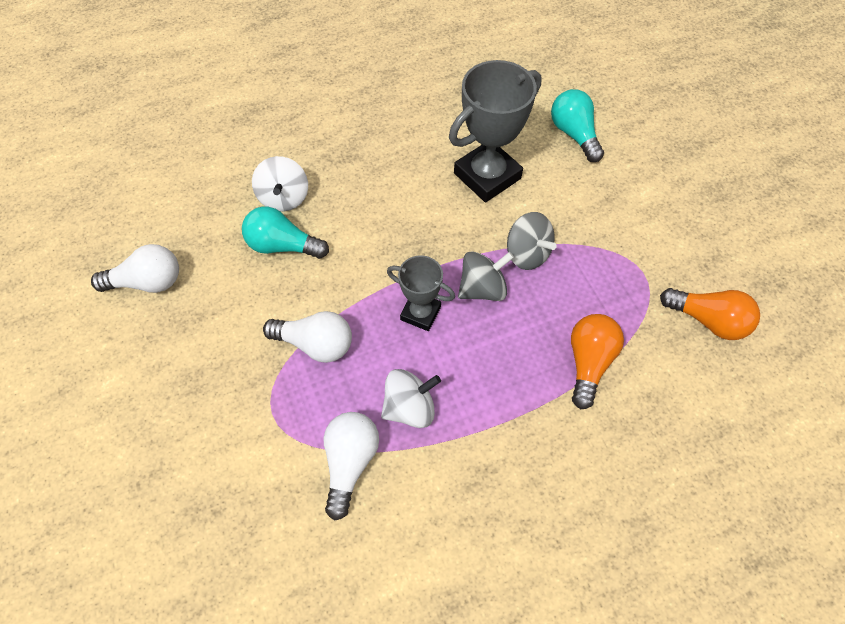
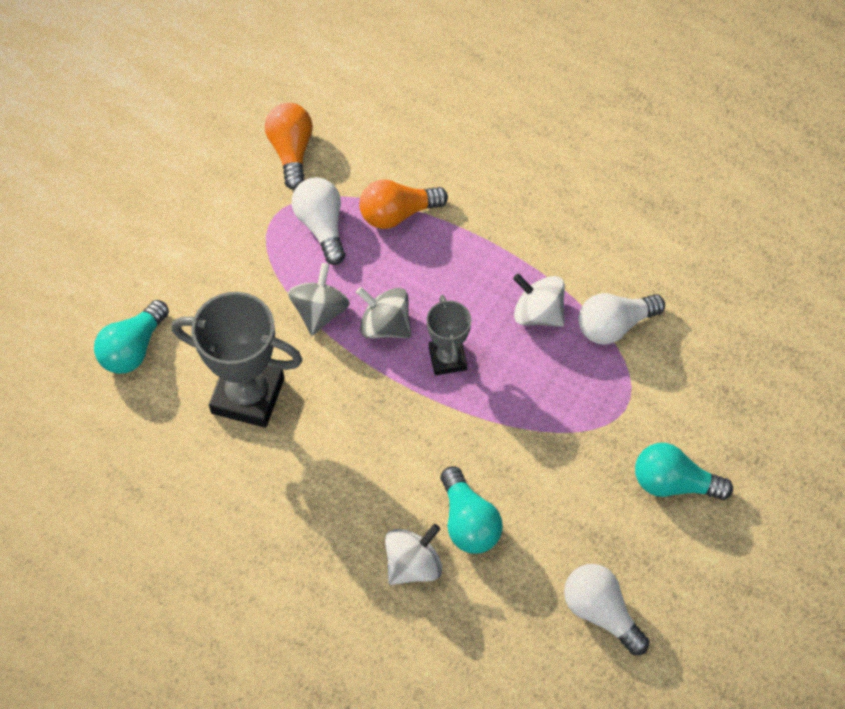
camera: 125 degrees left, 0 degrees up
white light bulb [263,311,352,363] -> white light bulb moved to [292,177,345,265]
none -> turquoise light bulb [635,443,733,500]

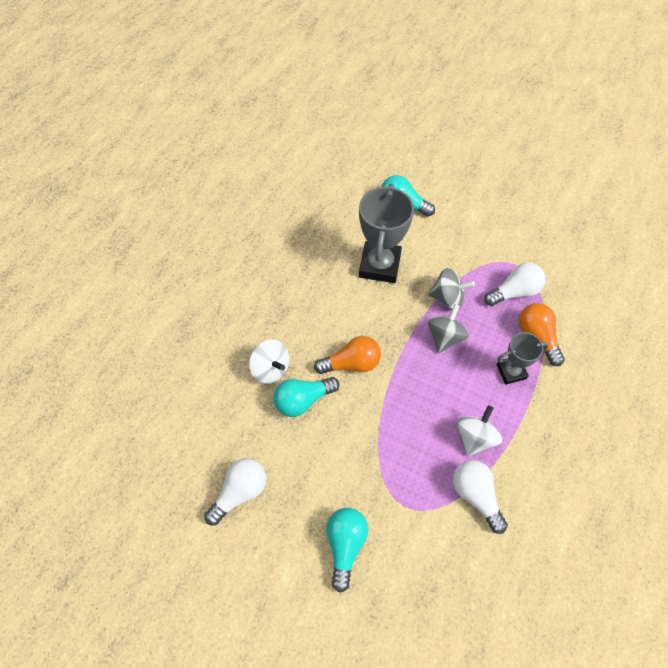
camera: 85 degrees right, 0 degrees up
orange light bulb [265,103,313,190] -> orange light bulb moved to [314,336,381,374]
grey trophy [427,295,471,375] -> grey trophy moved to [497,332,549,385]

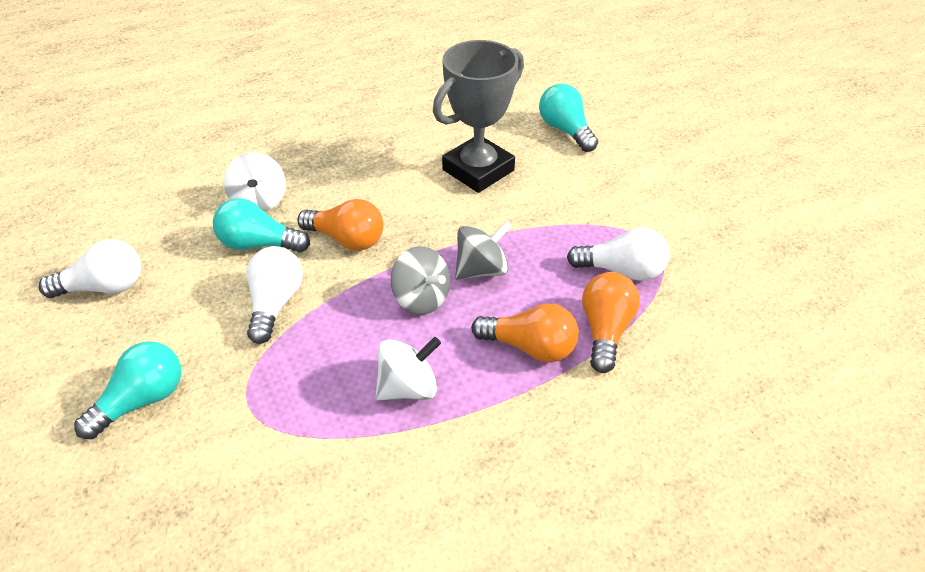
camera: 35 degrees right, 15 degrees down
grey spinning top [429,268,475,309] -> grey spinning top moved to [391,246,450,315]
white light bulb [453,460,508,534] -> white light bulb moved to [246,246,303,344]
grey trophy [497,332,549,385] -> orange light bulb [471,303,579,362]

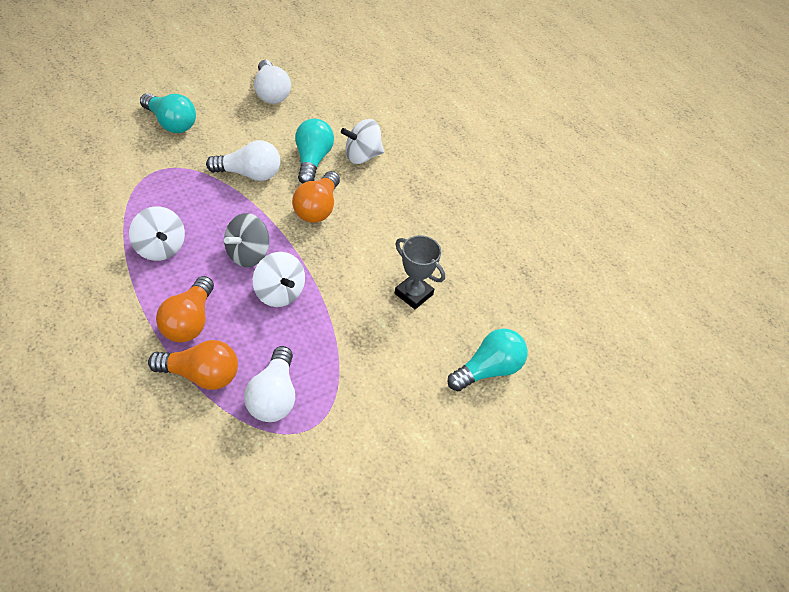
camera: 80 degrees right, 5 degrees up
grey trophy [433,40,524,193] -> grey trophy [395,235,445,309], size x0.57
grey spinning top [455,221,512,280] -> white spinning top [253,252,305,307]

